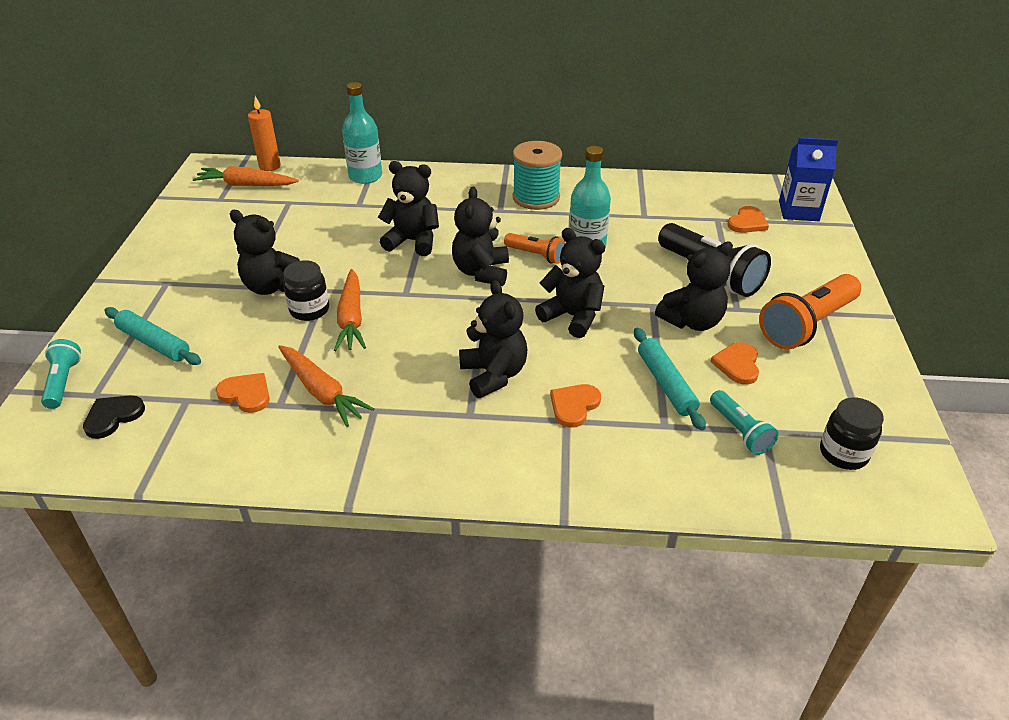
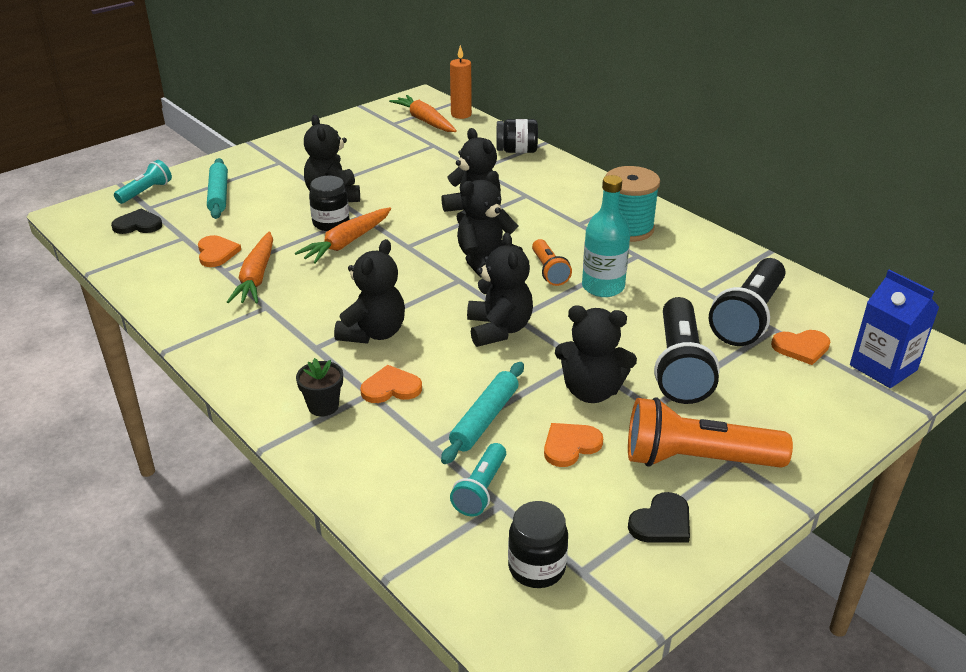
camera: 45 degrees right, 5 degrees down
turquoise bottle [342,82,382,184] -> black jar [497,119,538,153]
none -> black flower pot [296,358,343,416]
none -> black heart [628,492,690,543]
none -> black flashlight [709,258,785,346]

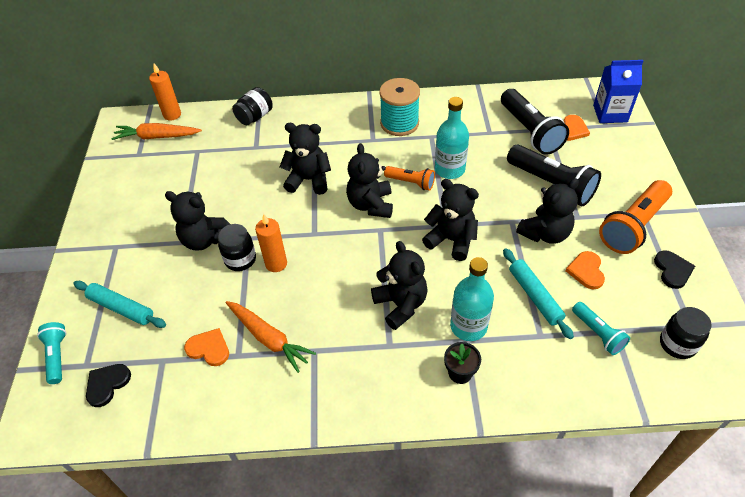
camera: 50 degrees left, 15 degrees up
orange carrot [295,207,391,264] -> orange candle [255,214,287,272]
orange heart [360,365,422,403] -> turquoise bottle [450,257,494,341]

